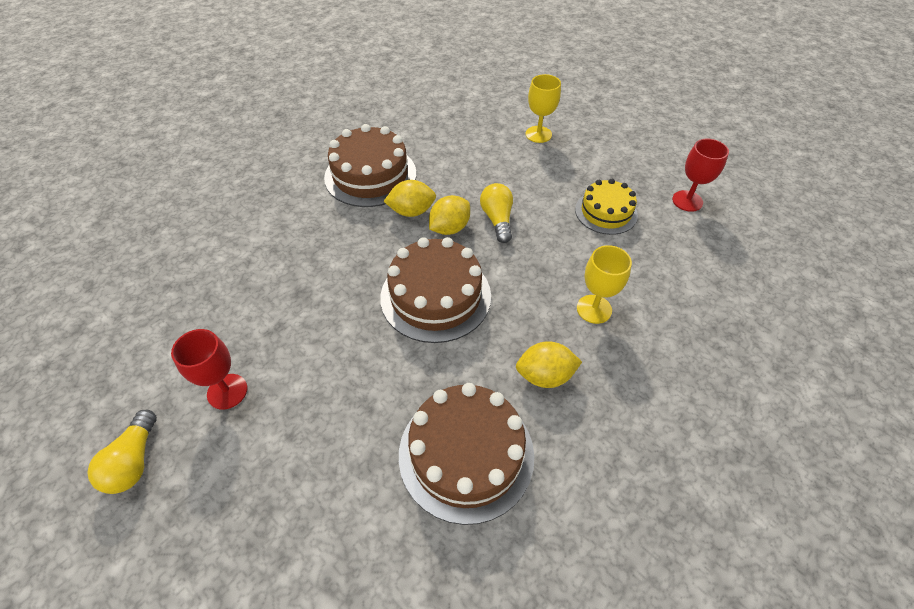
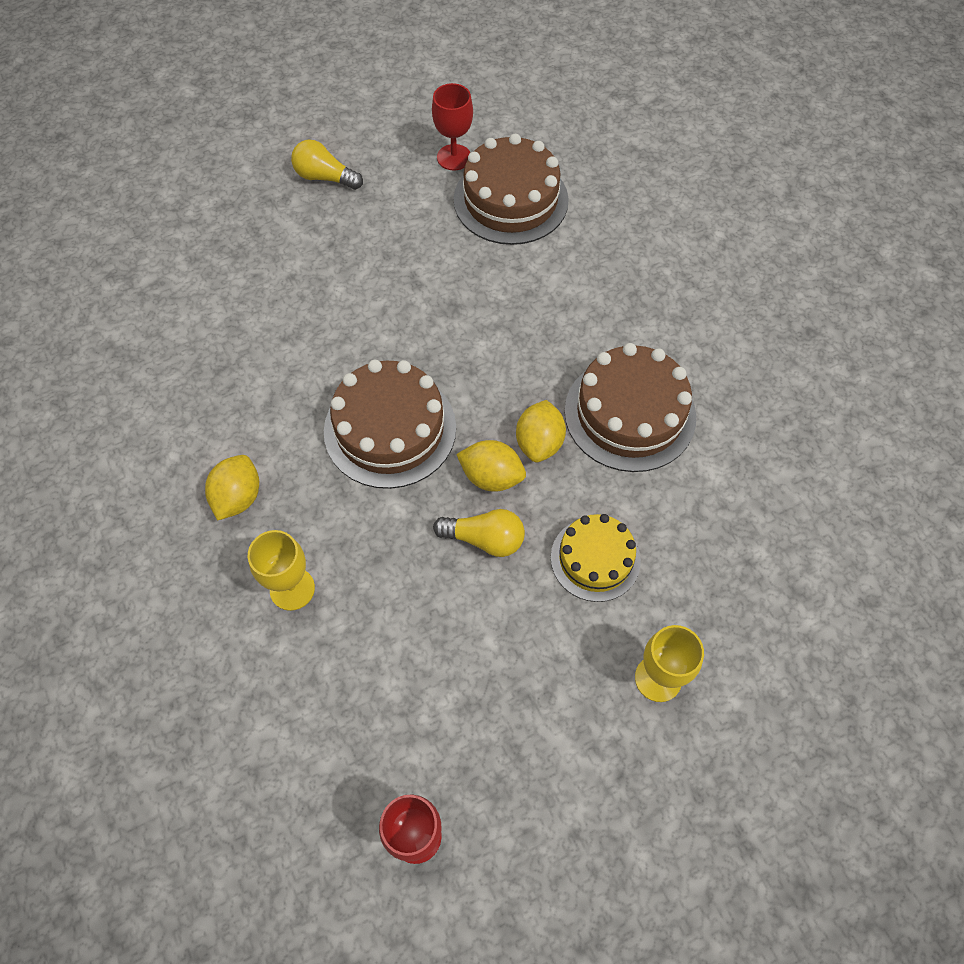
camera: 110 degrees right, 10 degrees up
red goblet [171,329,247,410] -> red goblet moved to [432,83,473,171]
brown cake [399,383,534,525] -> brown cake moved to [453,134,569,245]
yellow lemon [429,195,470,235] -> yellow lemon turned 45 degrees counterclockwise [456,440,526,492]
yellow cake [575,179,638,235] -> yellow cake moved to [551,514,641,602]

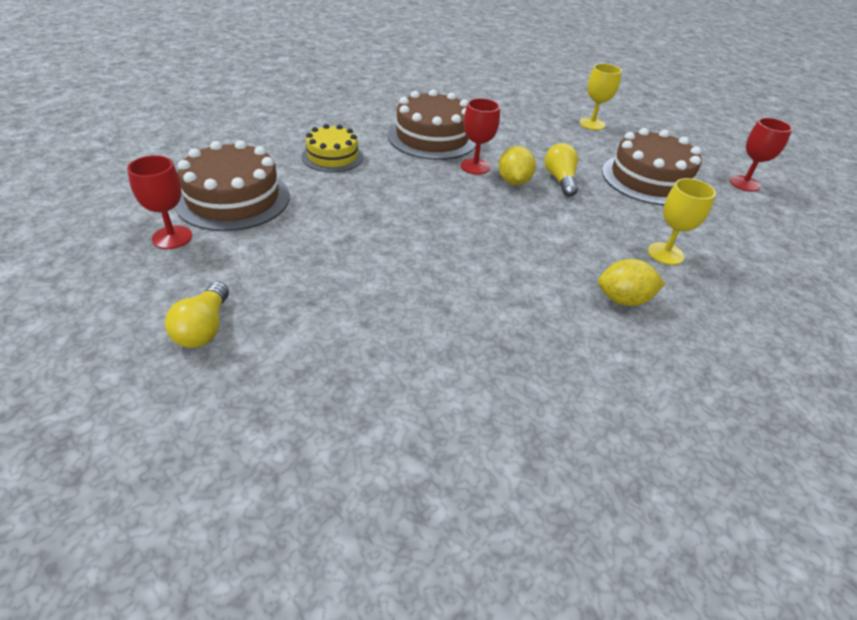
camera: 110 degrees left, 20 degrees down
brown cake [324,360,456,489] -> brown cake moved to [602,128,702,206]
yellow lemon [516,400,566,462] -> red goblet [461,98,500,174]
yellow cake [551,514,641,602] -> yellow cake moved to [302,124,363,172]

